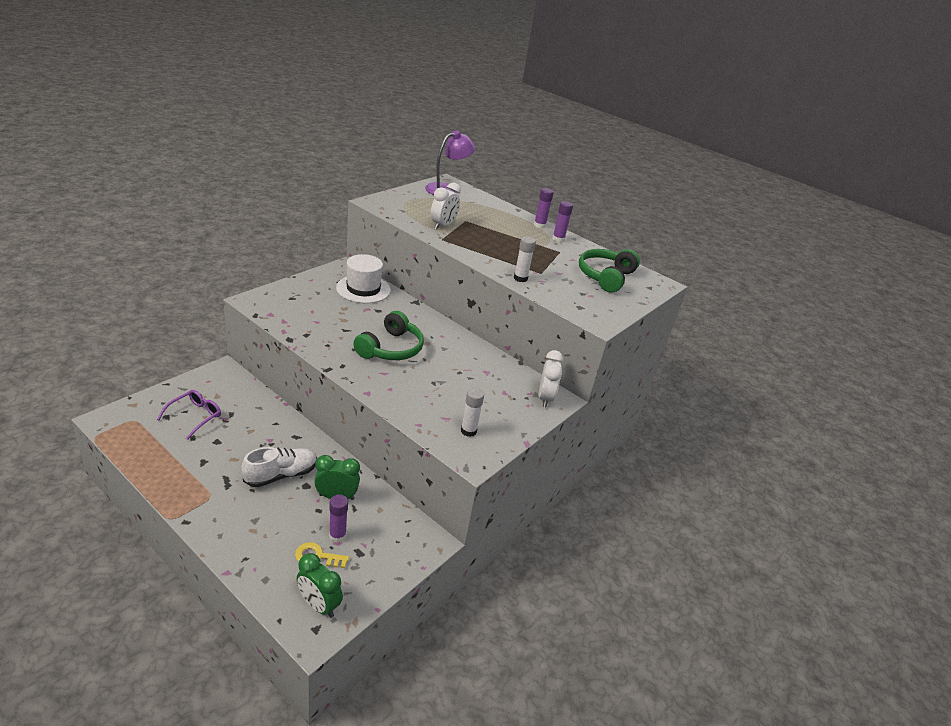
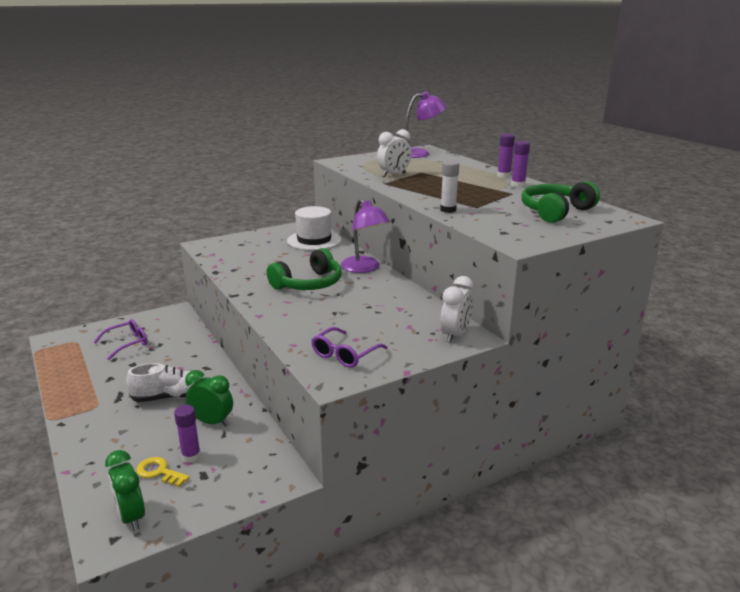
camera: 25 degrees right, 10 degrees down
white glue stick [461,388,484,437] -> purple glasses [311,327,388,368]
none -> purple lamp [340,199,390,273]

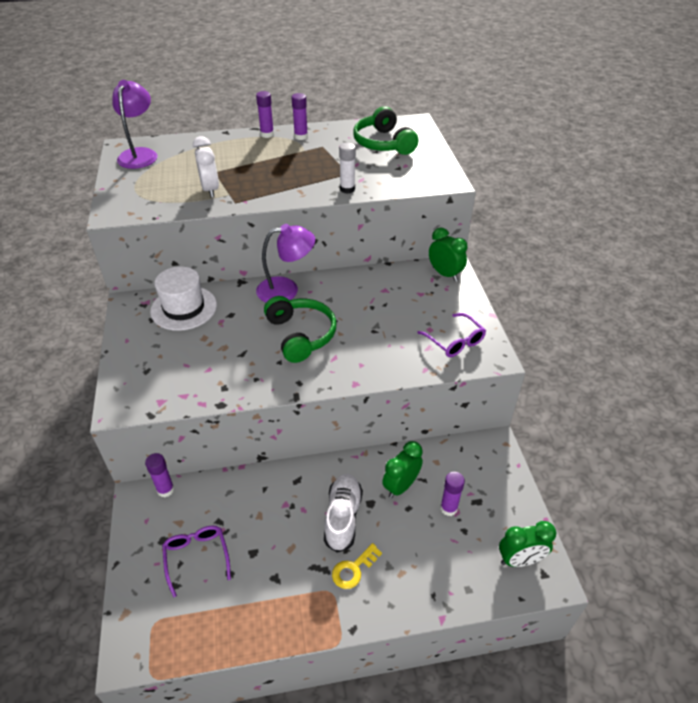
camera: 70 degrees left, 20 degrees up
yellow key [136,457,190,487] -> yellow key moved to [332,543,382,589]
white clock [440,276,473,343] -> green clock [429,227,468,281]
none -> purple glue stick [145,453,174,497]

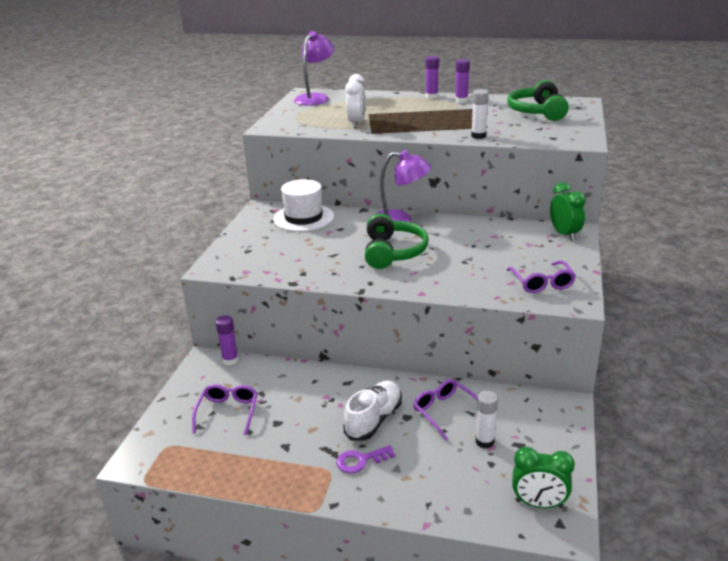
camera: 25 degrees right, 15 degrees down
yellow key [332,543,382,589] -> purple key [336,445,395,473]
green clock [382,441,423,498] -> purple glasses [413,379,477,441]
purple glue stick [440,472,465,516] -> white glue stick [475,391,498,448]

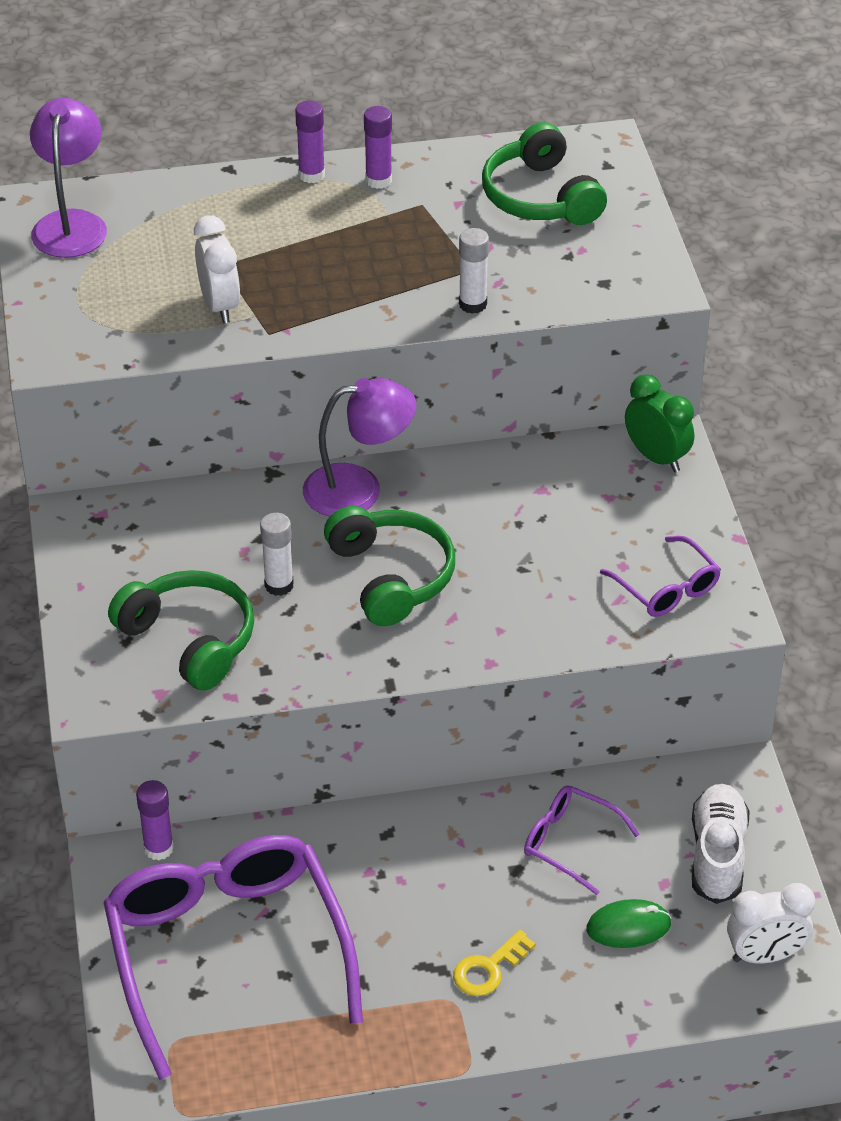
camera: 25 degrees left, 15 degrees up
purple glasses [192,384,258,435] -> purple glasses [103,835,363,1080], size x2.21
white hat [273,179,334,232] -> none
purple key [336,445,395,473] -> yellow key [453,930,536,996]
white shoe [343,380,402,441] -> white shoe moved to [692,784,750,904]
white glue stick [475,391,498,448] -> white glue stick moved to [260,513,294,596]
green clock [512,447,575,508] -> white clock [727,883,815,964]
none -> green headphones [108,570,254,691]
none -> green mouse [586,899,671,948]

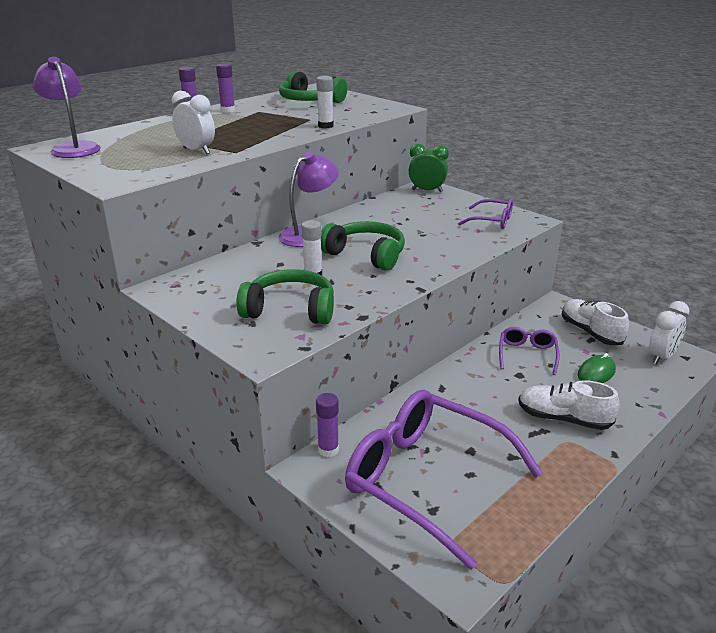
camera: 35 degrees left, 15 degrees down
yellow key [453,930,536,996] -> white shoe [519,380,620,430]
purple glasses [524,785,639,895] -> purple glasses turned 105 degrees clockwise [499,327,560,375]

